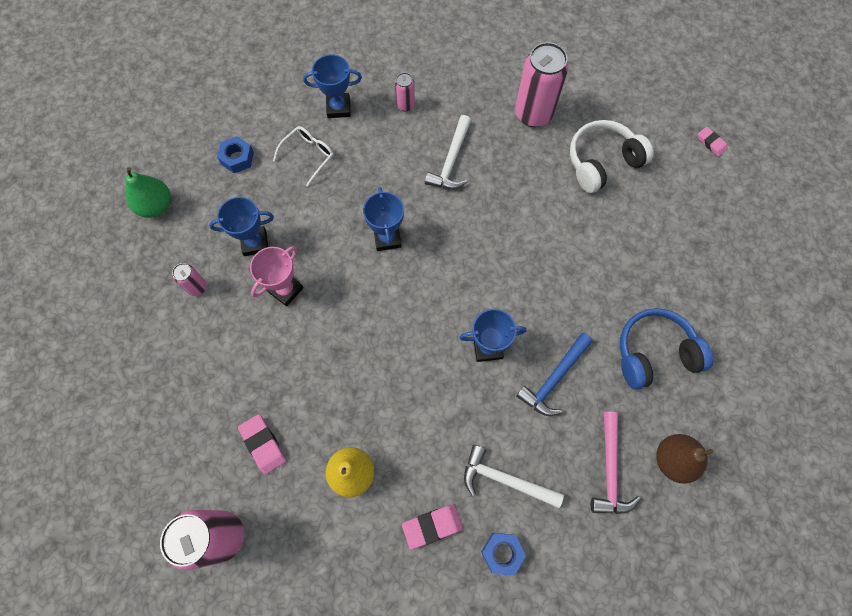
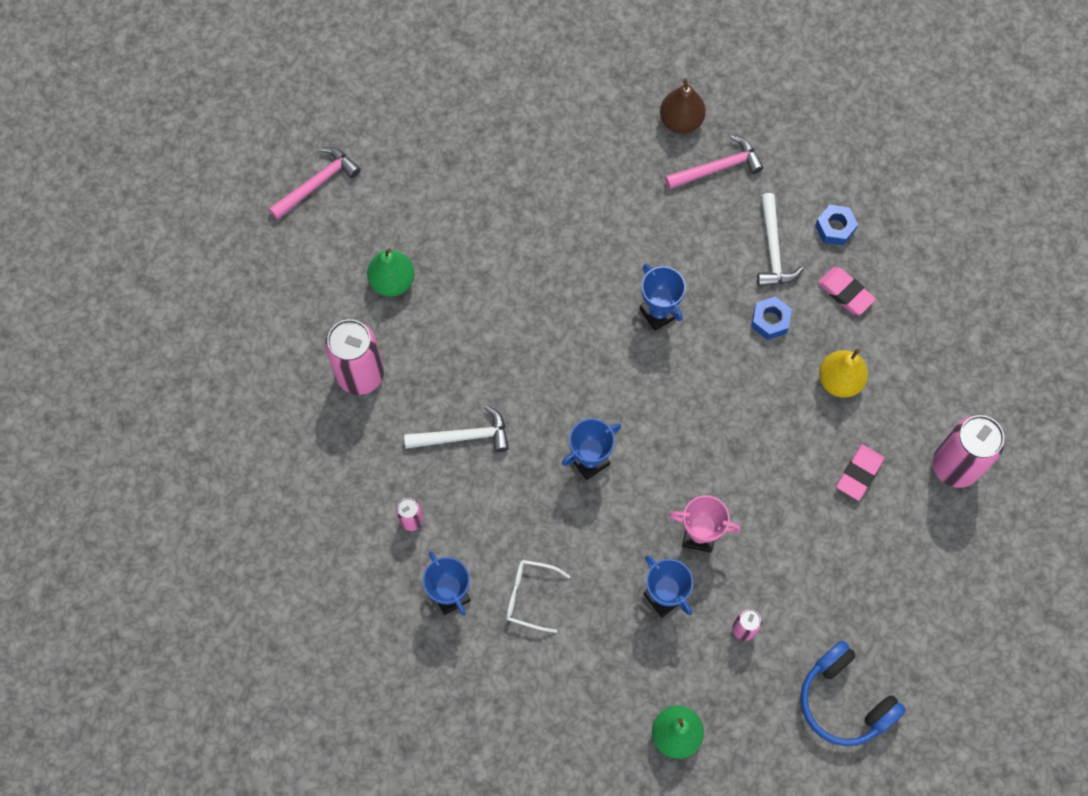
camera: 115 degrees left, 0 degrees up
blue nut [217,136,254,173] -> blue nut moved to [751,297,792,340]
blue hammer [516,333,593,416] -> none
white headphones [570,120,654,193] -> green pear [367,248,415,296]
blue headphones [620,308,713,390] -> blue headphones moved to [800,640,906,746]
pink eraser [698,127,727,157] -> pink hammer [269,147,360,220]

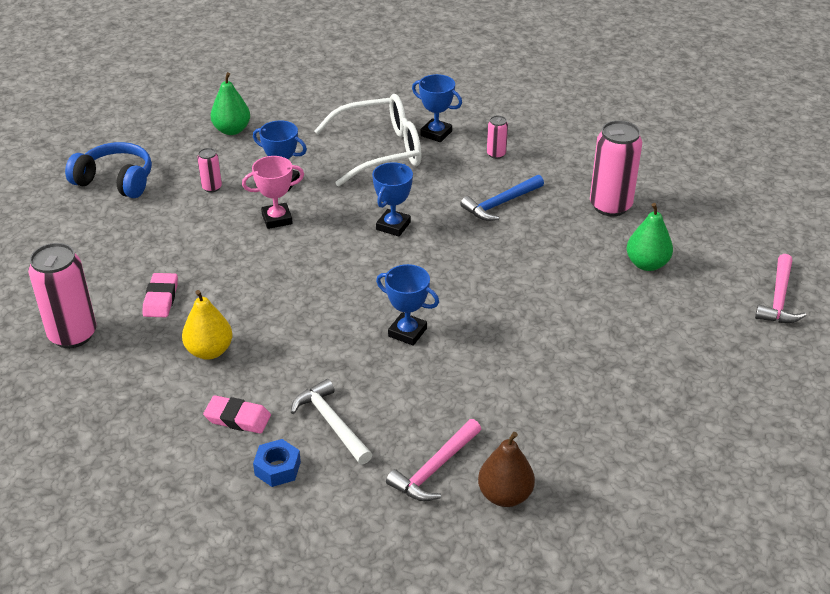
camera: 150 degrees right, 30 degrees down
white hammer [404,405,509,452] -> blue hammer [460,175,544,221]
white glasses [506,560,571,633] -> white glasses [314,94,422,186], size x2.07
blue nut [751,297,792,340] -> none

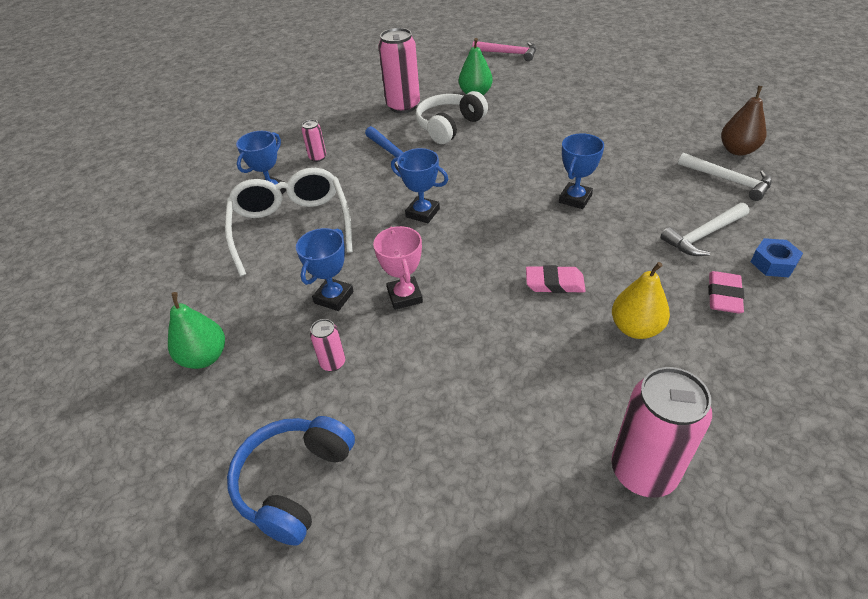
camera: 85 degrees left, 5 degrees up
pink eraser [143,273,178,317] -> pink eraser moved to [526,265,586,293]
pink hammer [386,419,481,501] -> white hammer [678,153,772,201]
none -> white headphones [415,91,488,144]

